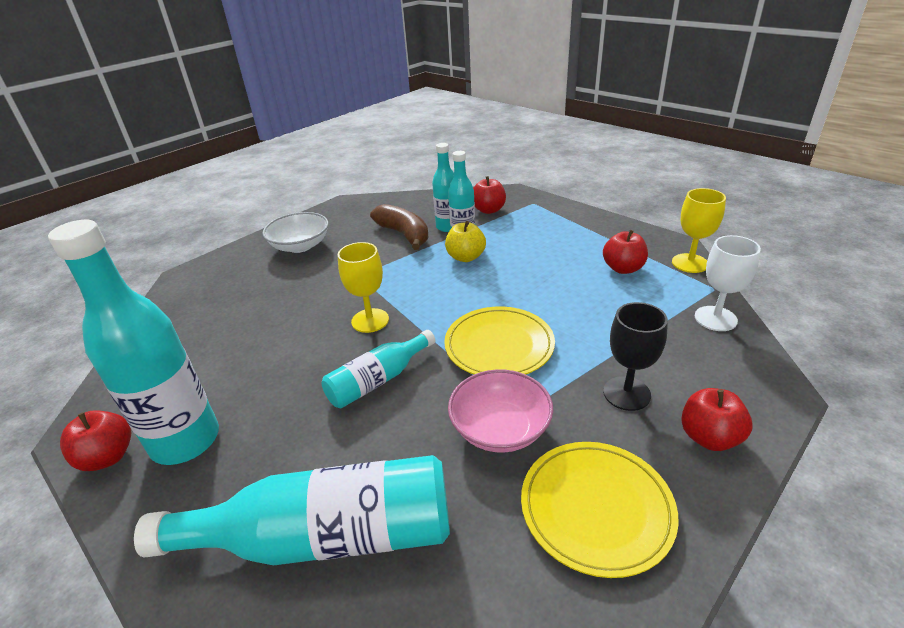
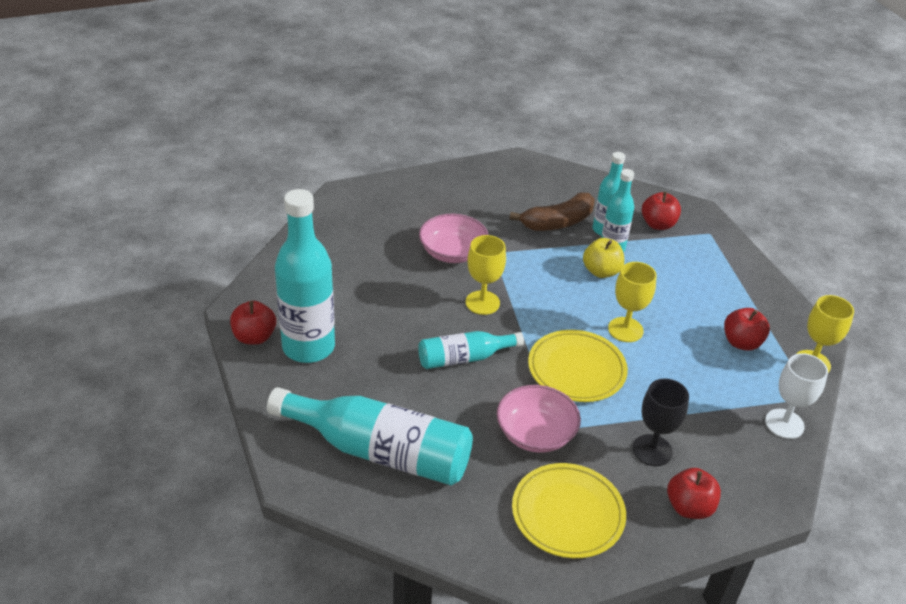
camera: 20 degrees right, 5 degrees up
white bowl [262,212,329,253] -> none
brown banana [370,204,429,250] -> brown banana turned 75 degrees clockwise [510,192,595,231]
none -> pink bowl [419,214,488,263]
none -> yellow goblet [608,262,657,342]

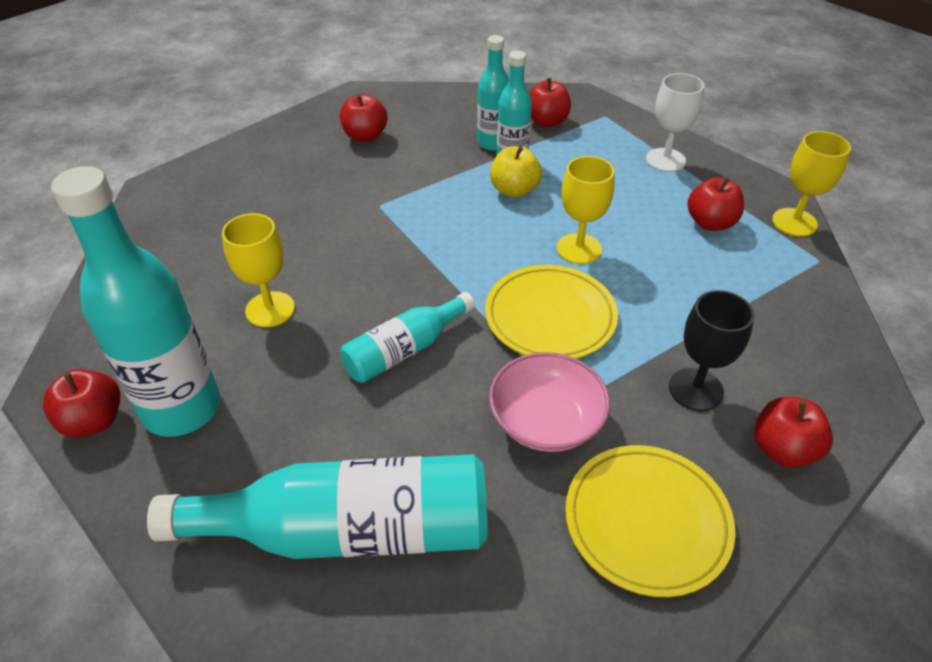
camera: 20 degrees left, 5 degrees up
pink bowl [419,214,488,263] -> none
yellow goblet [466,235,506,315] -> yellow goblet moved to [222,213,295,327]
brown banana [510,192,595,231] -> none
white goblet [765,353,828,439] -> white goblet moved to [646,73,705,172]
none -> red apple [340,94,387,142]

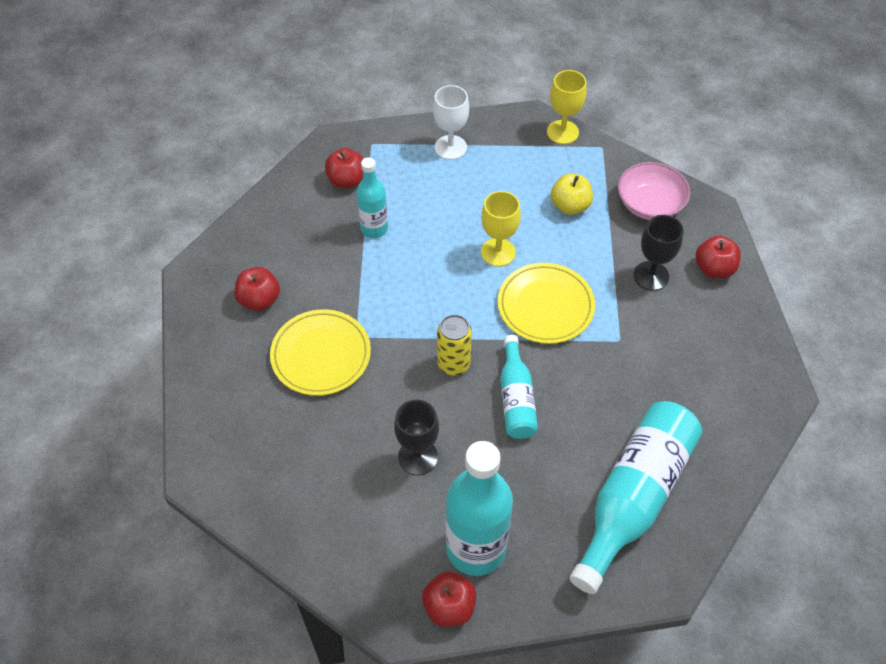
camera: 55 degrees left, 10 degrees up
yellow goblet [222,213,295,327] -> black goblet [394,399,439,475]
turquoise bottle [477,35,509,151] -> none
pink bowl [489,352,610,452] -> pink bowl moved to [618,162,690,220]
yellow apple [490,146,542,198] -> yellow apple moved to [551,174,593,215]
yellow plate [565,445,736,597] -> yellow plate moved to [270,309,371,396]
red apple [687,177,744,231] -> none
none -> yellow can [437,315,472,375]

